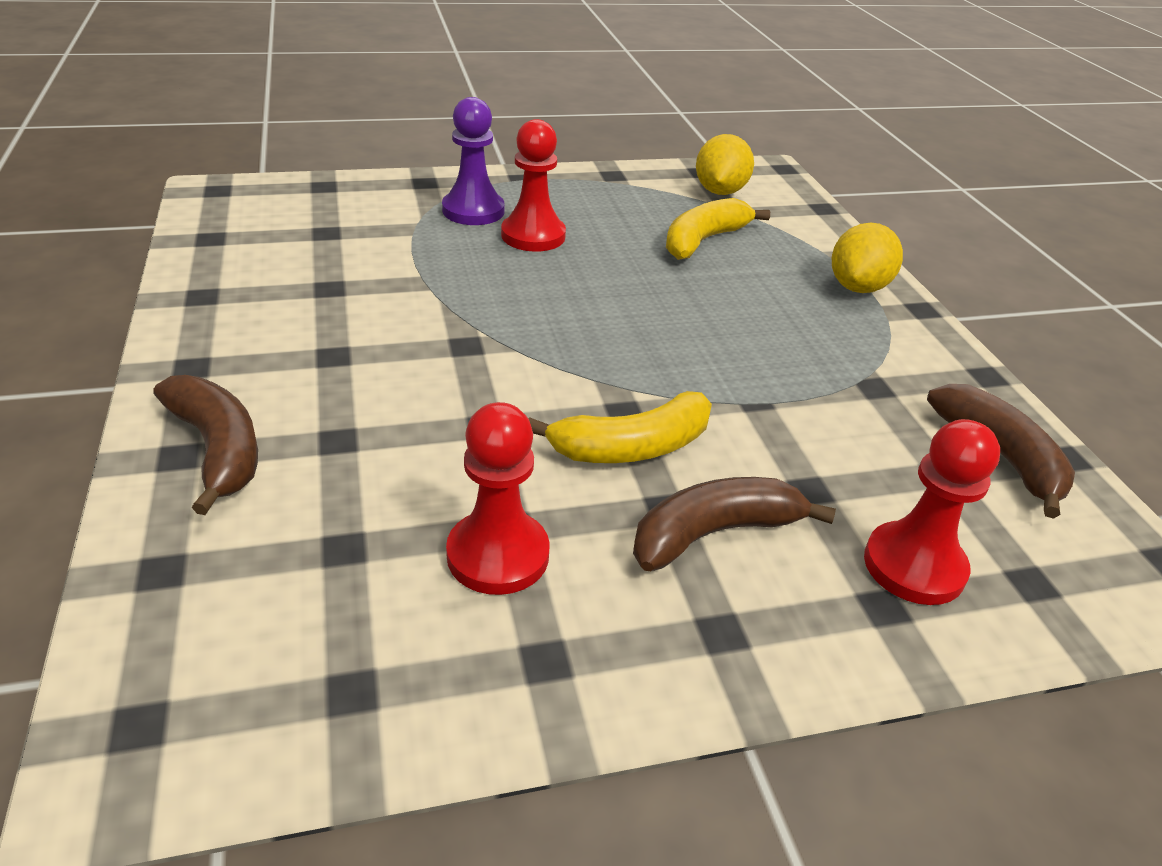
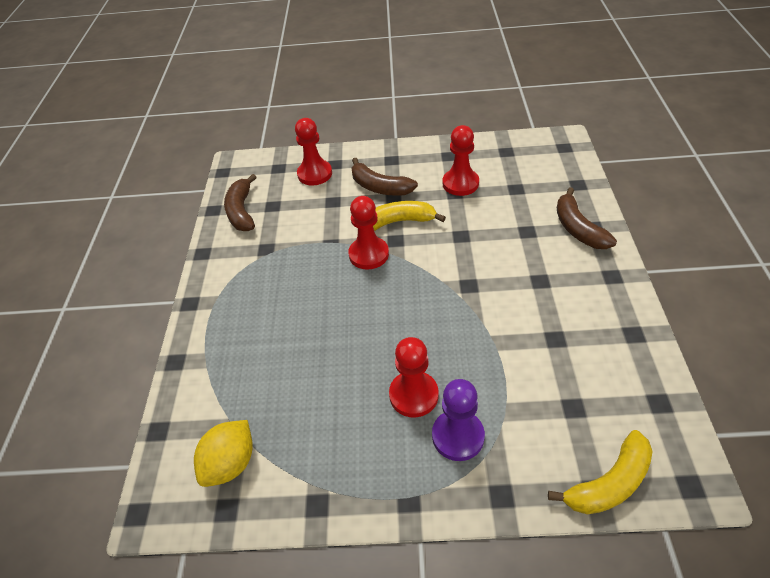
camera: 160 degrees left, 10 degrees up
brown banana [633,477,836,571] -> brown banana turned 45 degrees clockwise [351,158,418,196]
yellow banana [666,198,770,260] -> yellow banana moved to [548,430,653,515]
yellow lemon [832,223,903,293] -> none
none -> red pawn [348,196,389,270]

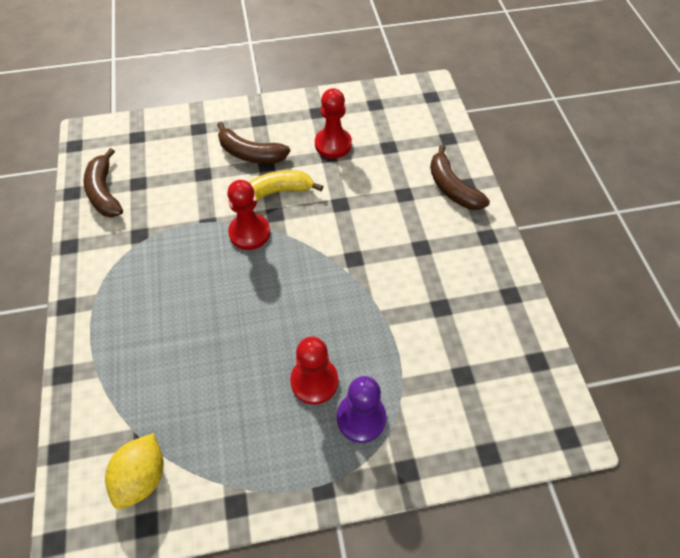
camera: 15 degrees left, 10 degrees up
red pawn [295,118,332,185] -> none
yellow banana [548,430,653,515] -> none

